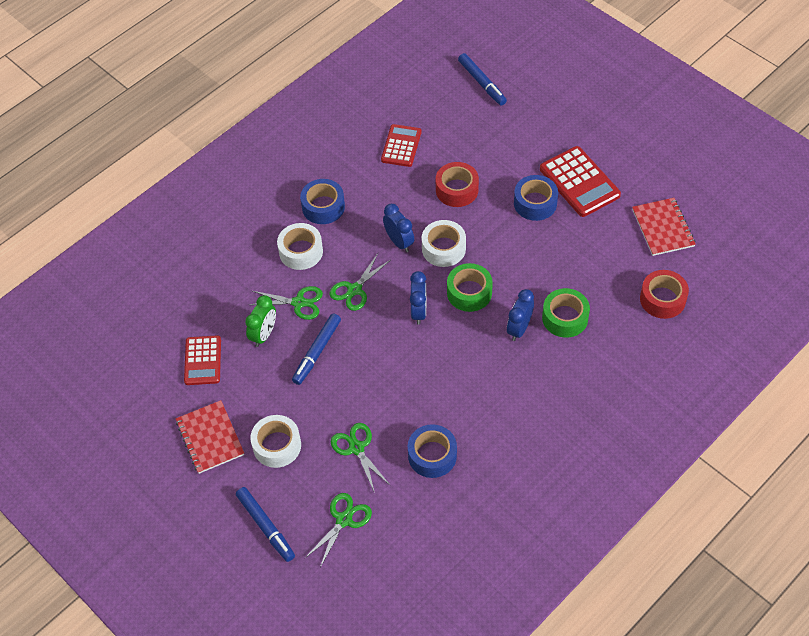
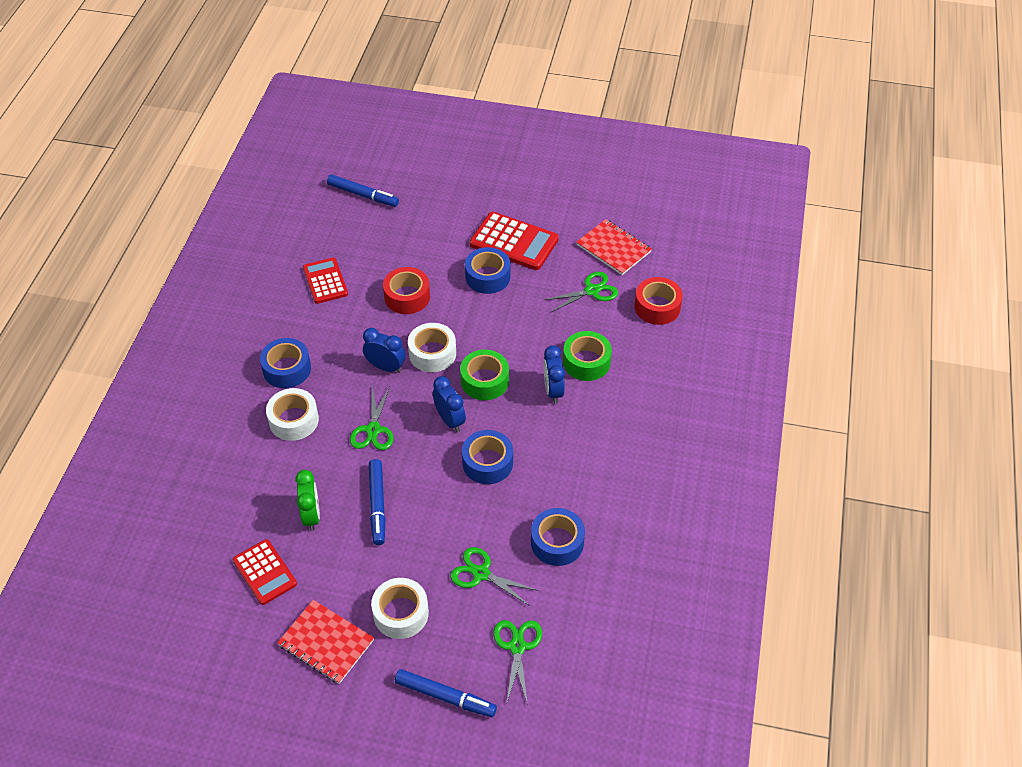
camera: 35 degrees left, 5 degrees down
green scissors [250,286,323,320] -> green scissors moved to [544,272,618,312]
none -> blue tape [462,430,513,484]

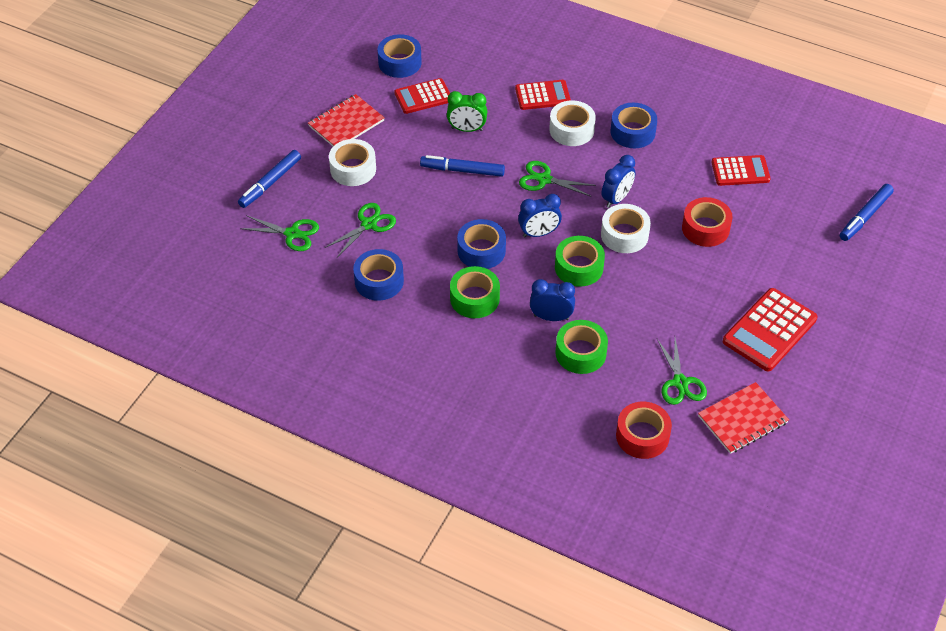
camera: 105 degrees right, 0 degrees up
blue tape [465,247,510,294] -> blue tape moved to [378,34,422,78]
none -> green tape [450,266,500,318]
none -> red calculator [515,80,571,110]

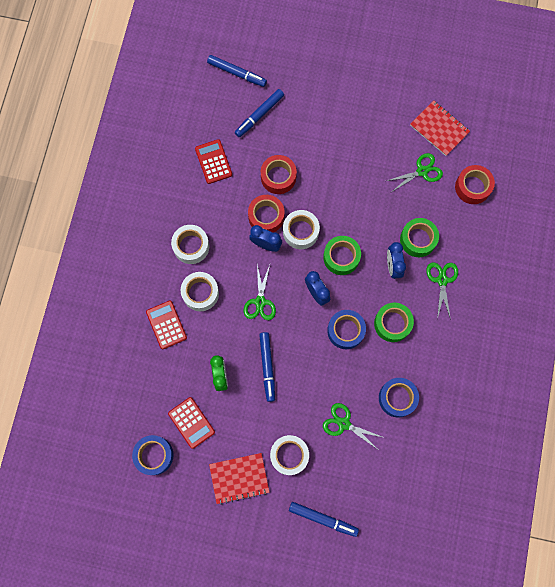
camera: 105 degrees left, 25 degrees up
green scissors [240,215,319,251] -> green scissors moved to [426,262,458,320]
red notebook [308,94,385,146] -> red notebook turned 45 degrees counterclockwise [209,453,270,505]
blue tape [610,103,657,148] -> white tape [171,225,209,264]
red calculator [723,288,818,371] -> none
none -> blue marker [235,89,284,137]
none -> red tape [248,195,284,233]

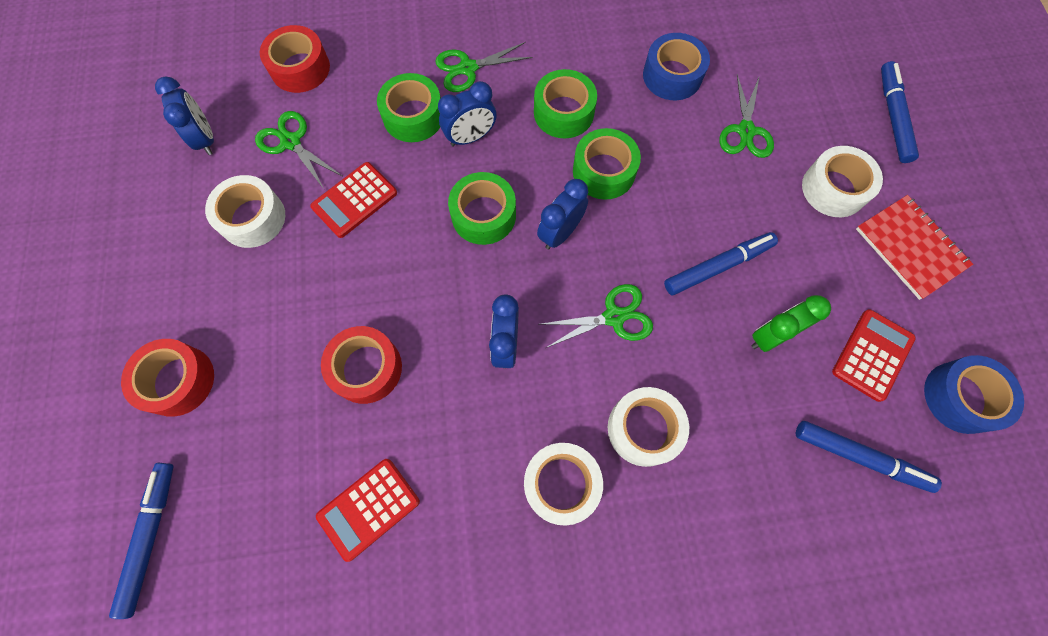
camera: 110 degrees left, 5 degrees down
red calculator [146,301,187,349] -> red calculator moved to [310,162,397,238]
blue marker [235,89,284,137] -> blue marker moved to [796,421,942,493]
red tape [248,195,284,233] -> red tape moved to [121,339,214,417]
white tape [283,210,320,249] -> white tape moved to [205,175,285,248]
blue tape [327,310,366,349] -> green tape [573,128,641,200]
red notebook [410,100,470,156] -> blue clock [155,76,214,155]

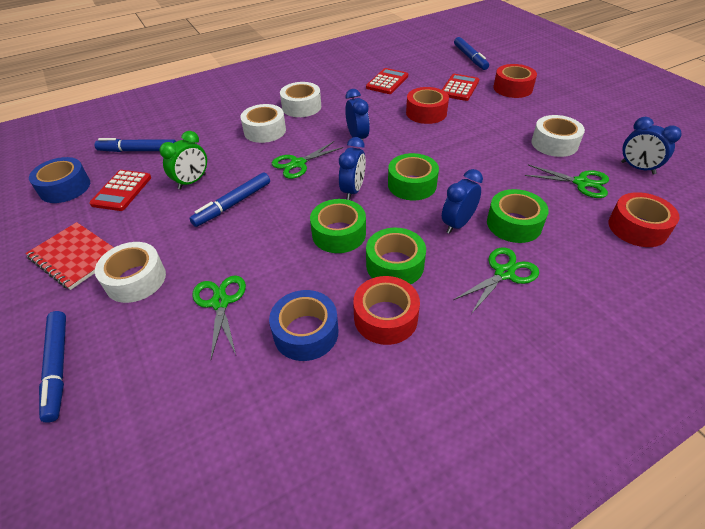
camera: 160 degrees right, 25 degrees down
red calculator [310,162,397,238] -> red calculator moved to [442,74,479,101]
none -> red tape [353,276,420,345]

